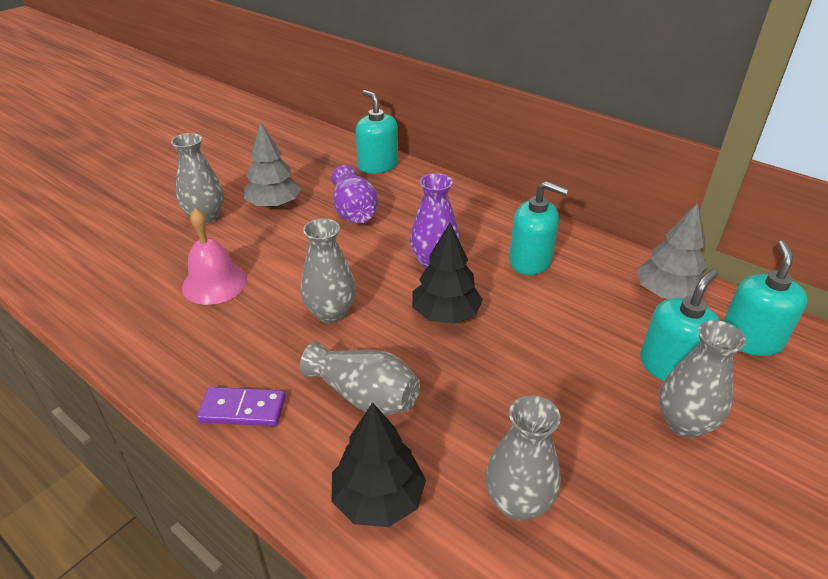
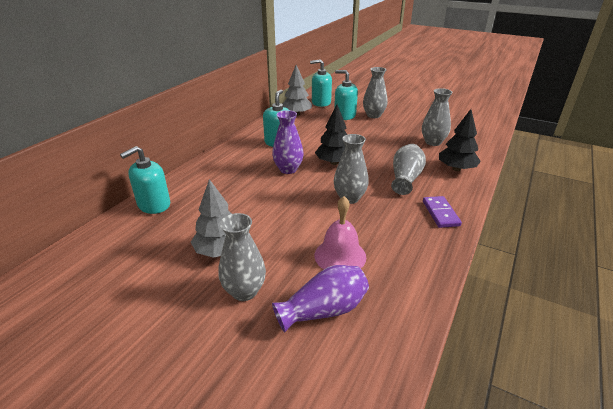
camera: 100 degrees left, 5 degrees down
purple vase [332,165,378,223] -> purple vase moved to [272,265,369,332]

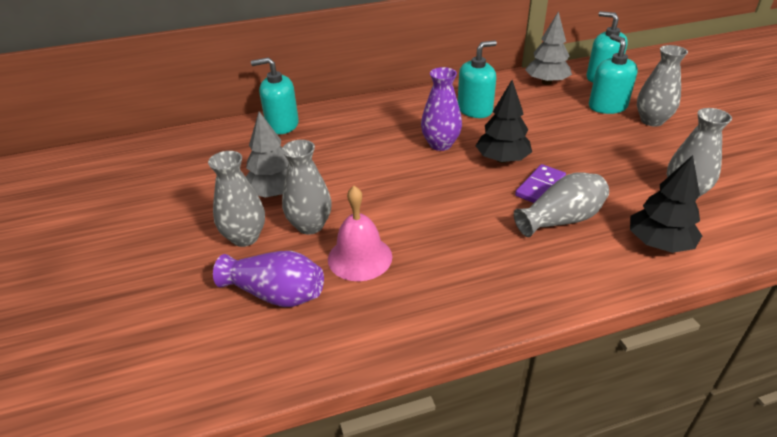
camera: 45 degrees right, 5 degrees up
grey vase [334,134,369,204] -> grey vase moved to [282,140,332,235]
purple domino [423,196,462,228] -> purple domino moved to [515,164,566,203]

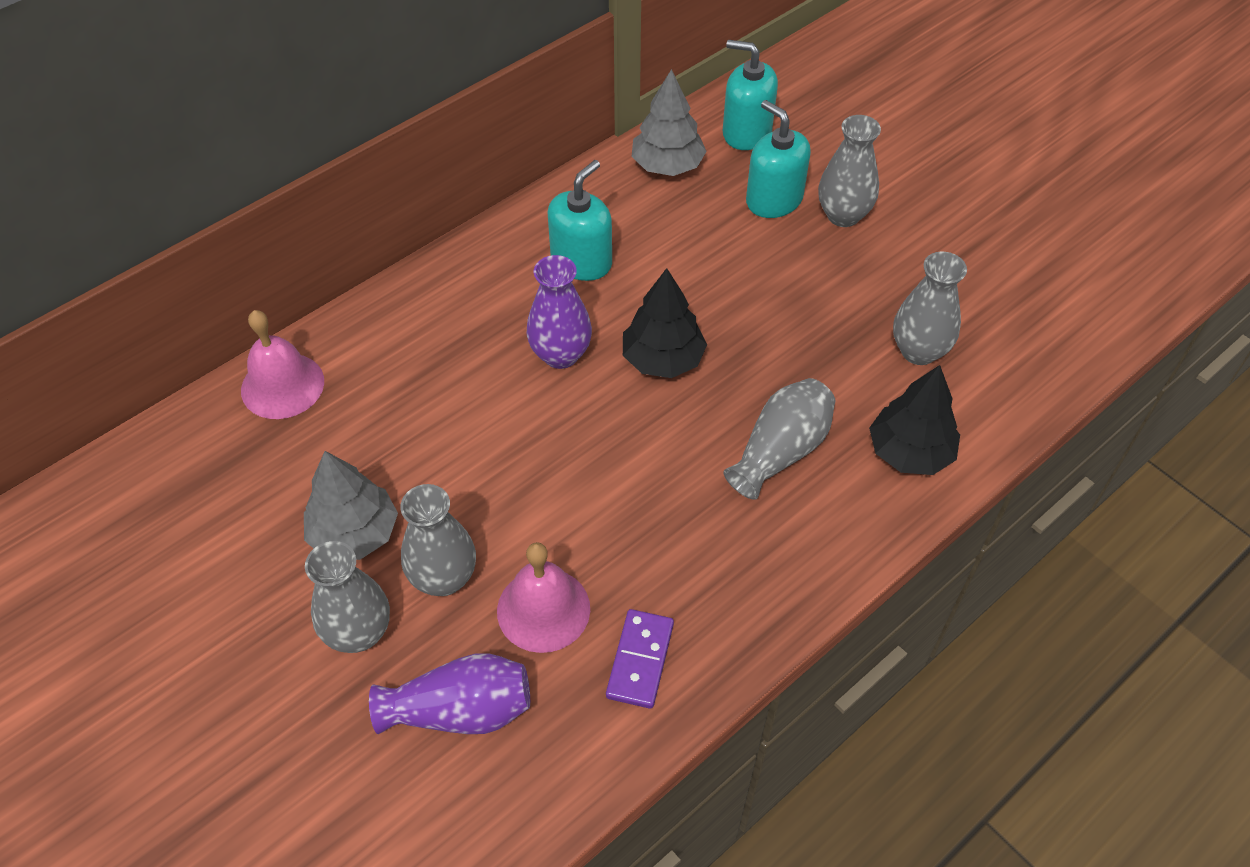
camera: 25 degrees left, 15 degrees up
turquoise soap dispenser [251,57,299,134] -> pink bell [241,310,324,419]
purple domino [515,164,566,203] -> purple domino moved to [606,609,674,709]

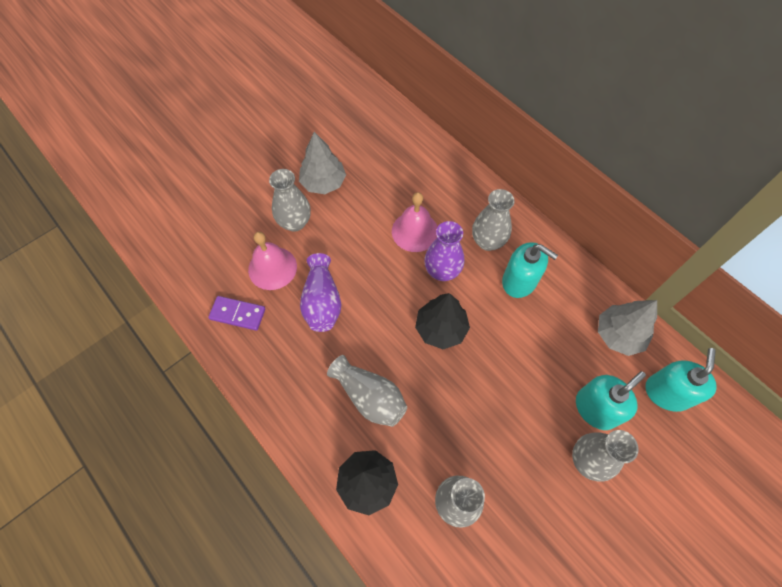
camera: 90 degrees right, 10 degrees up
pink bell [241,310,324,419] -> pink bell moved to [392,192,438,252]
grey vase [305,541,390,653] -> grey vase moved to [472,189,515,251]
purple vase [369,653,530,734] -> purple vase moved to [300,253,341,332]

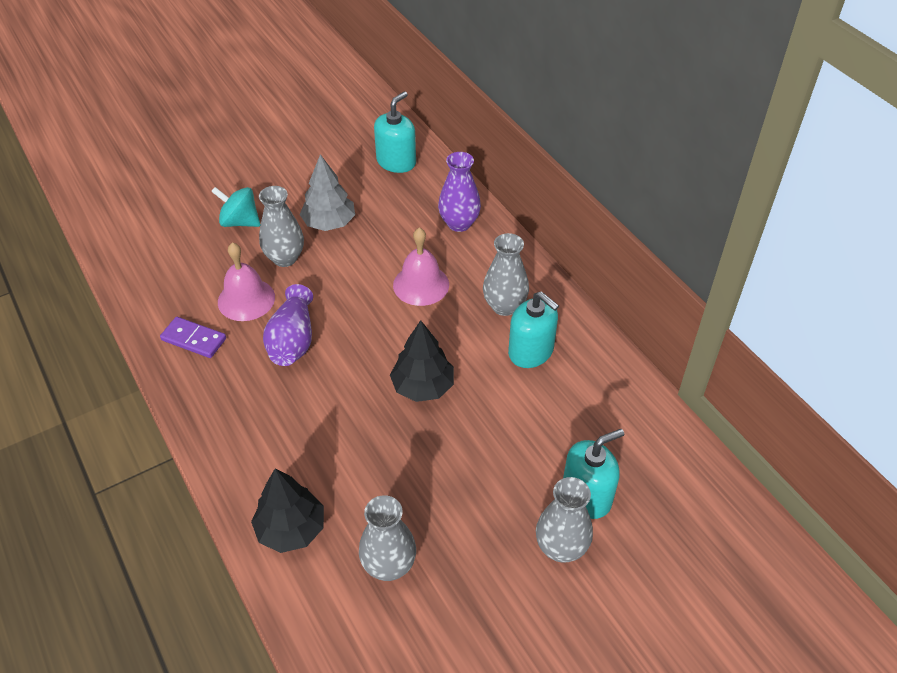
camera: 10 degrees right, 15 degrees down
grey vase [327,355,407,427] -> none
purple vase [424,221,464,281] -> purple vase moved to [438,152,481,232]
grey tree [598,300,657,356] -> none
turquoise soap dispenser [645,348,717,412] -> turquoise soap dispenser moved to [374,91,416,173]
none -> turquoise spinning top [211,187,261,227]

